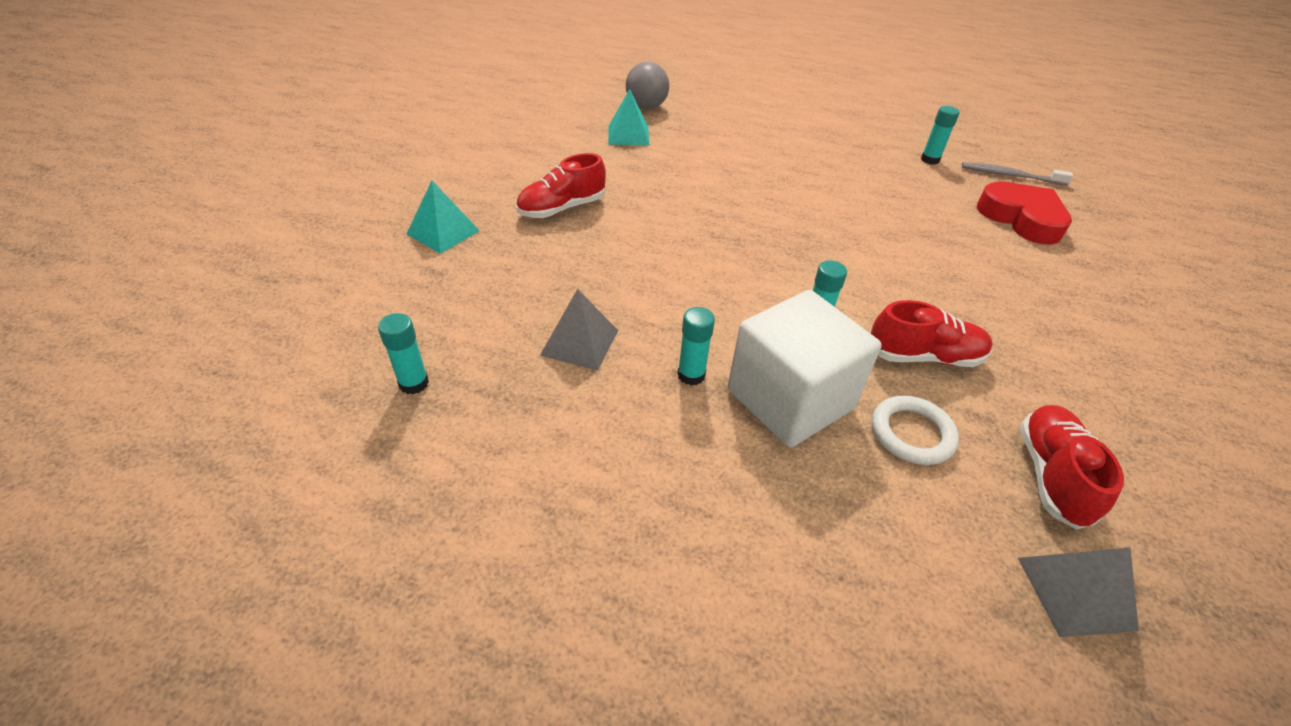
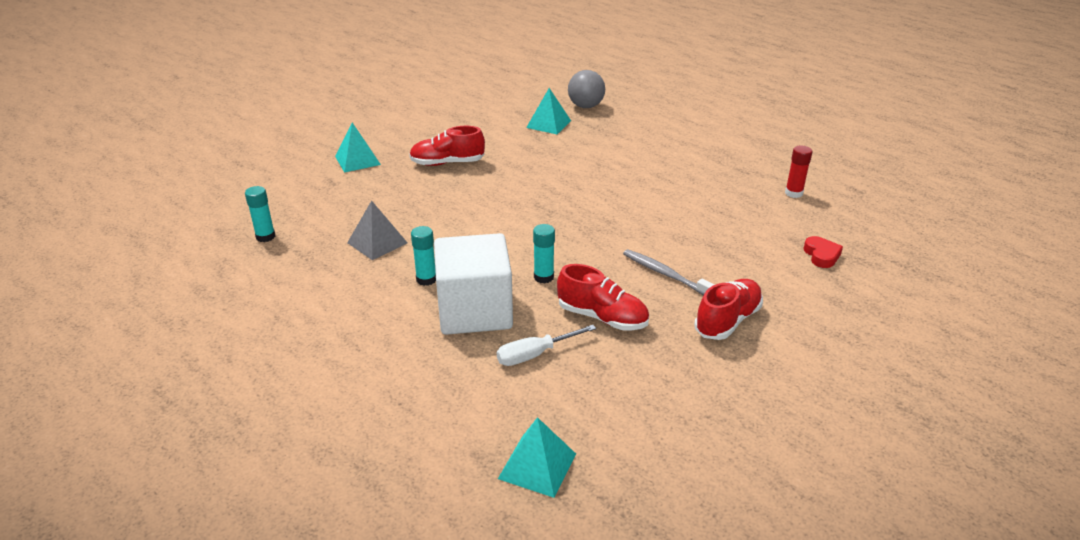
camera: 30 degrees right, 10 degrees down
white ring [872,396,959,465] -> white screwdriver [497,325,596,366]
turquoise glue stick [921,106,960,165] -> red glue stick [785,146,812,198]
grey toothbrush [962,162,1073,186] -> grey toothbrush moved to [623,249,715,295]
red heart [977,181,1072,244] -> red heart [803,236,843,268], size x0.51
grey pyramid [1018,547,1139,637] -> turquoise pyramid [498,417,576,498]
red shoe [1020,405,1124,529] -> red shoe moved to [694,279,763,340]

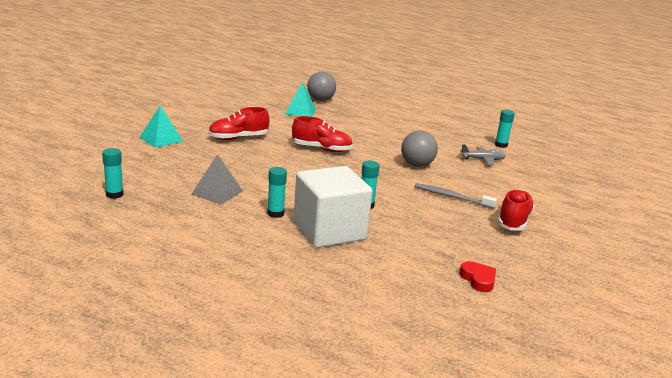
camera: 20 degrees left, 10 degrees down
white screwdriver [497,325,596,366] -> none
turquoise pyramid [498,417,576,498] -> none
red shoe [557,264,649,330] -> red shoe moved to [292,116,353,152]
red glue stick [785,146,812,198] -> turquoise glue stick [495,110,515,148]
red heart [803,236,843,268] -> red heart moved to [459,261,496,292]
none -> grey ball [401,131,438,167]
none -> grey plane [460,144,506,165]

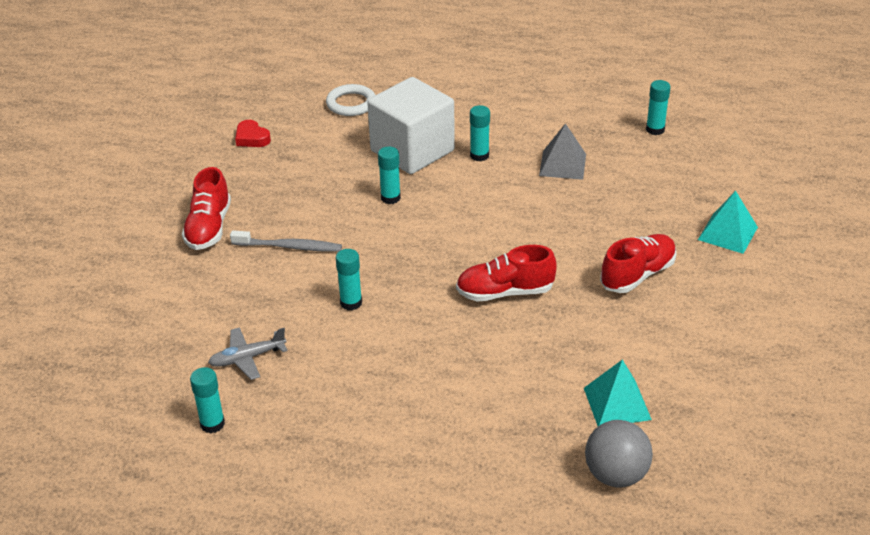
camera: 165 degrees right, 15 degrees up
grey ball [401,131,438,167] -> turquoise glue stick [336,249,362,310]
none -> white ring [326,84,375,116]

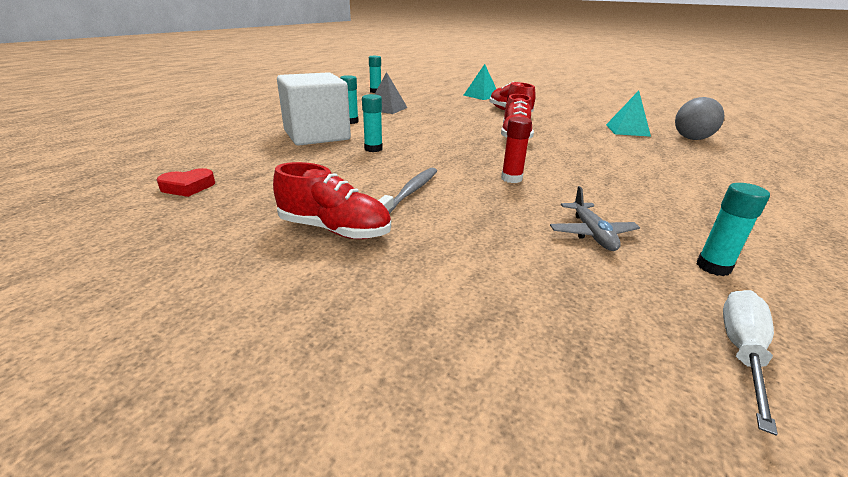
camera: 75 degrees left, 10 degrees down
white ring [326,84,375,116] -> none
turquoise glue stick [336,249,362,310] -> red glue stick [501,117,532,183]
none -> white screwdriver [723,290,778,436]

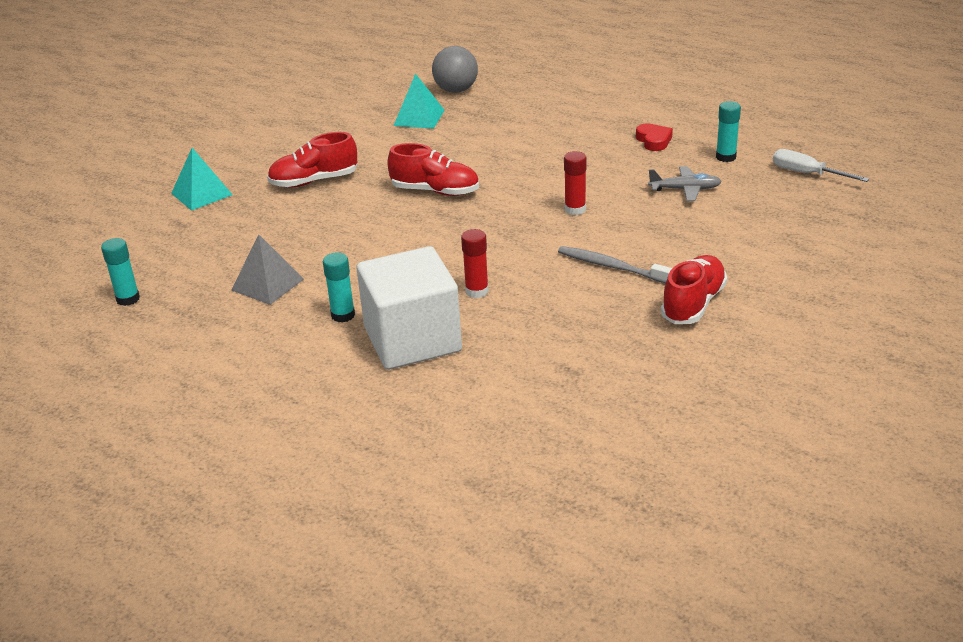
camera: 80 degrees left, 5 degrees up
red heart [157,168,215,197] -> red heart moved to [636,123,673,151]
turquoise glue stick [362,94,383,152] -> red glue stick [461,229,489,298]

